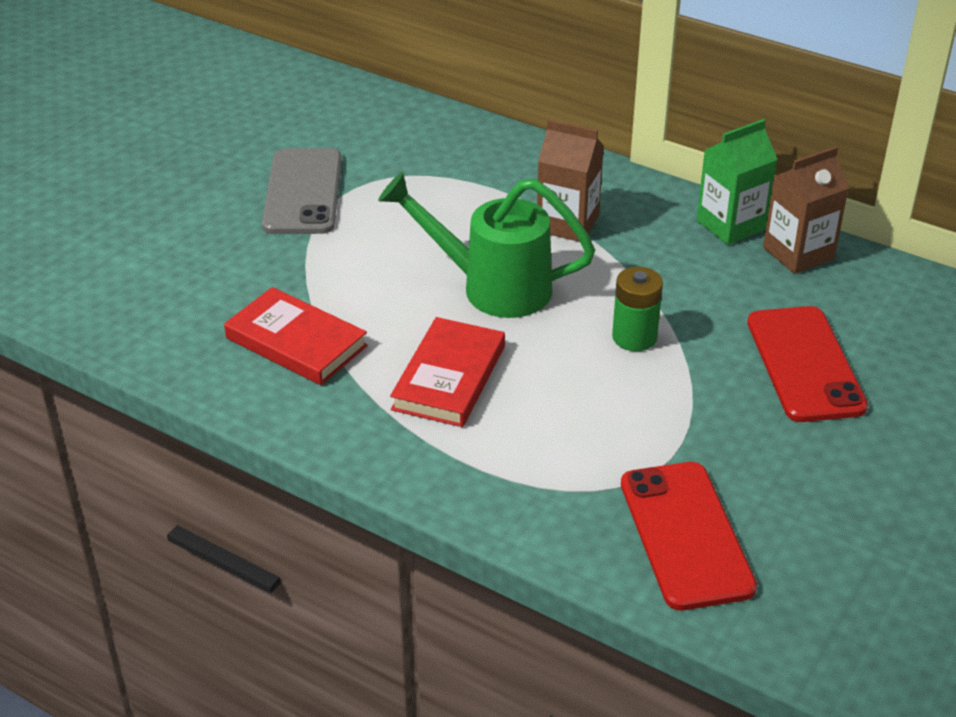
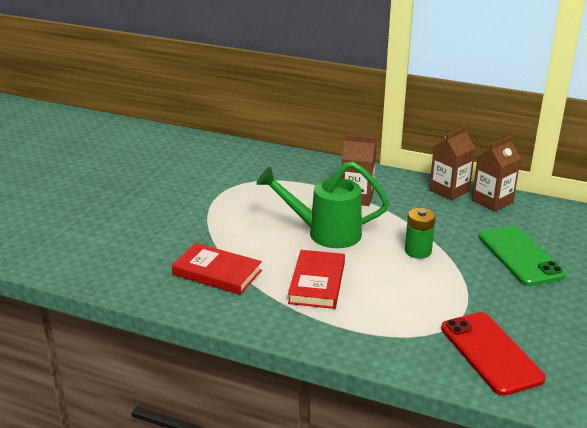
camera: 10 degrees left, 10 degrees down
grey phone [262,148,342,234] -> none
green carton [697,119,778,245] -> brown carton [429,126,475,200]
red phone [747,306,868,422] -> green phone [479,226,566,286]

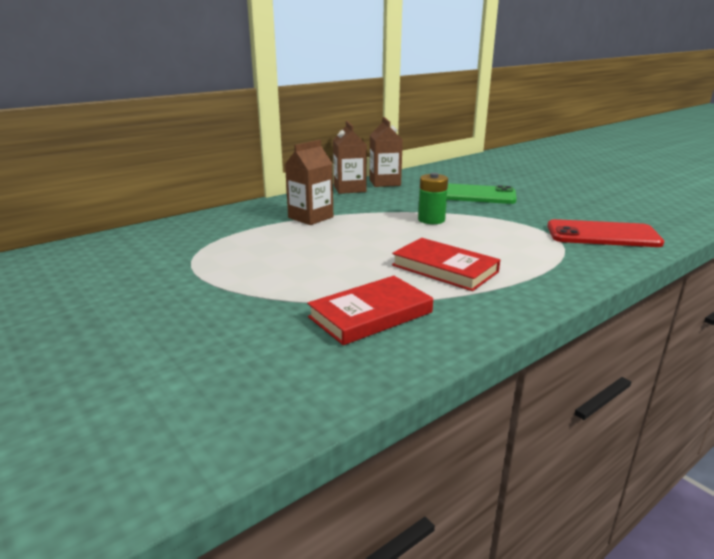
camera: 60 degrees left, 5 degrees down
green watering can [256,161,389,248] -> none

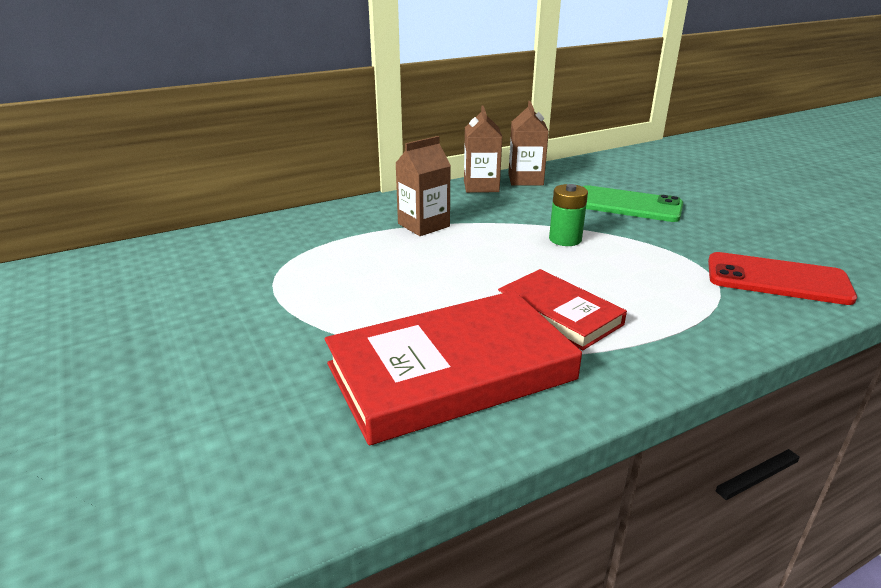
camera: 10 degrees right, 5 degrees up
red book [307,276,433,345] -> red book [325,291,582,446], size x1.72

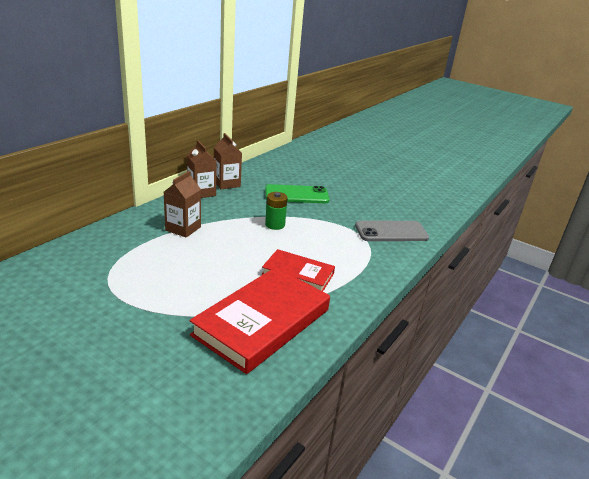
camera: 30 degrees left, 0 degrees up
red phone [708,252,857,305] -> grey phone [355,220,429,241]

